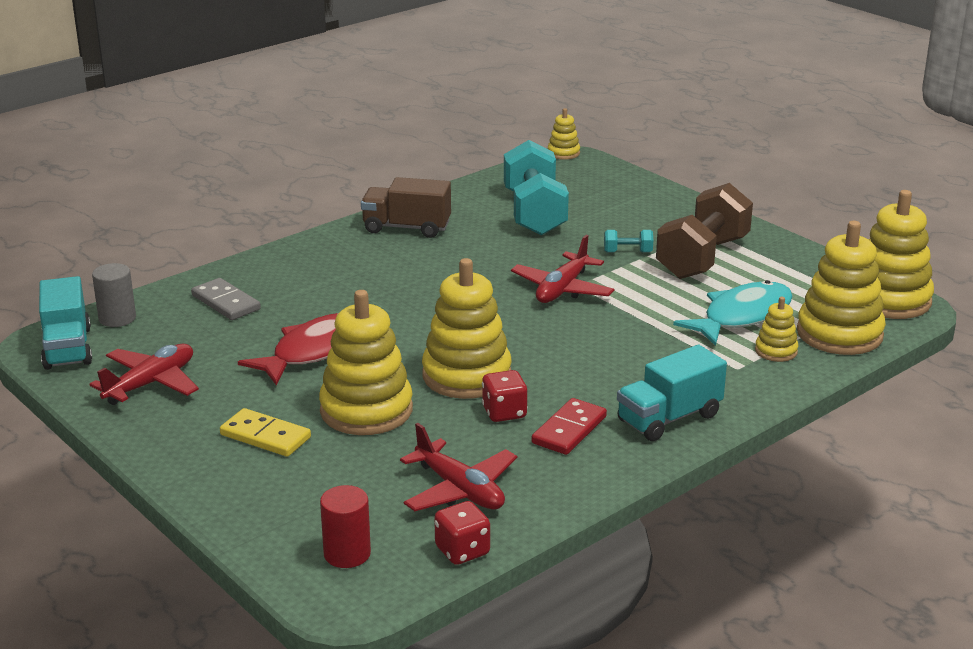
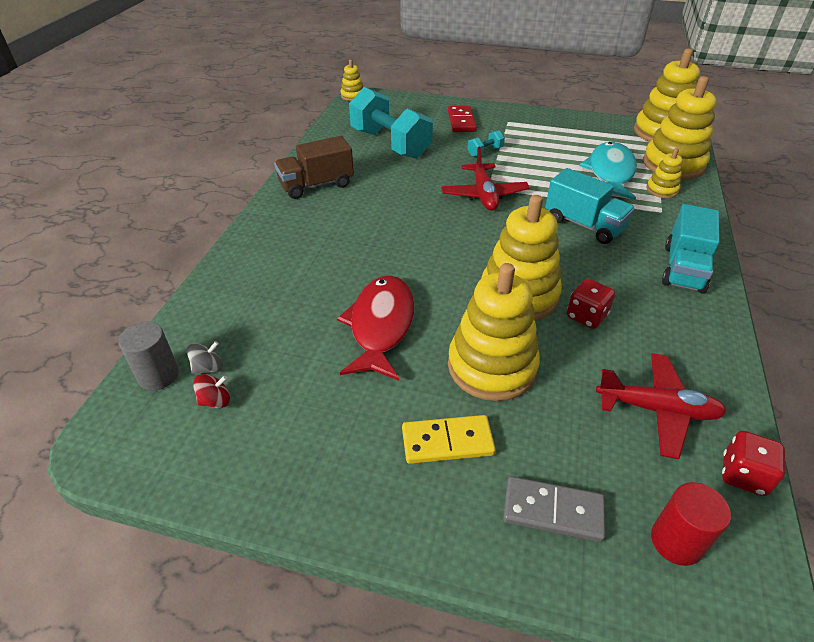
camera: 35 degrees left, 15 degrees up
turquoise truck [39,276,92,370] -> turquoise truck moved to [545,168,635,244]
red plane [90,344,199,405] -> none
grey domino [191,278,261,320] -> grey domino moved to [503,476,605,542]
red domino [532,398,607,455] -> red domino moved to [448,106,477,132]
brown dumbbell [656,183,753,279] -> none
none -> grey spinning top [187,341,223,374]
none -> red spinning top [193,374,230,408]

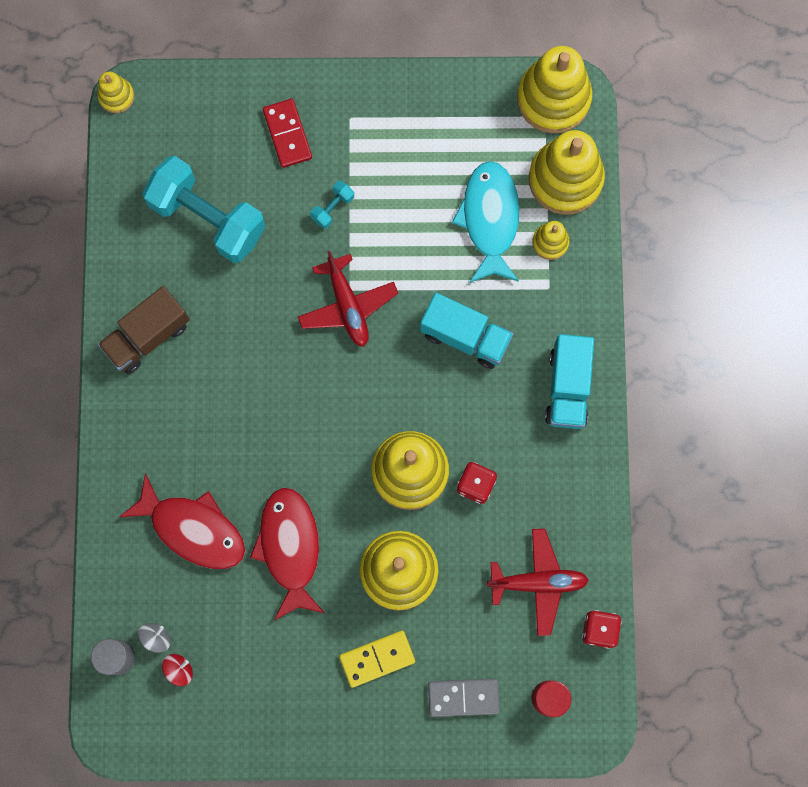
camera: 15 degrees left, 35 degrees up
none -> red fish [119,473,245,569]

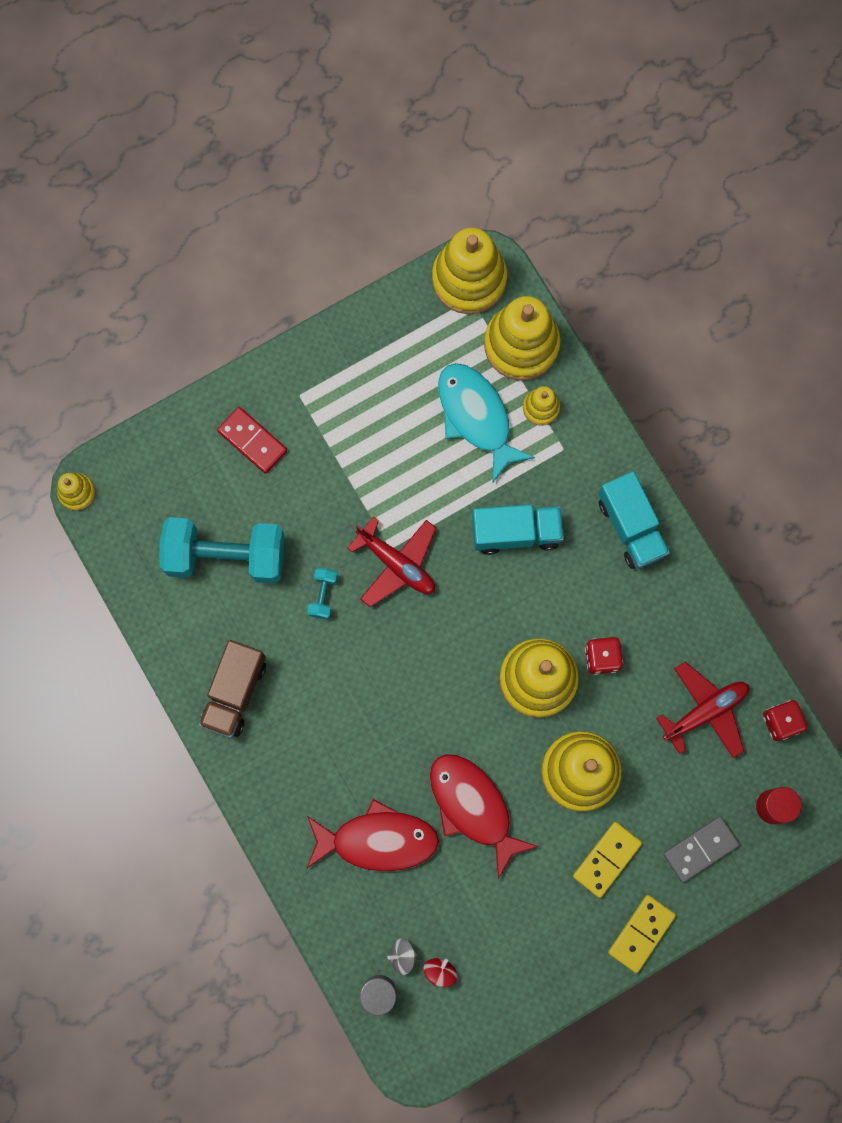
camera: 30 degrees left, 0 degrees up
grey spinning top [138,623,170,653] -> grey spinning top turned 105 degrees counterclockwise [388,938,418,975]
turquoise dumbbell [310,181,354,229] -> turquoise dumbbell moved to [307,568,338,619]
none -> yellow domino [608,895,676,973]

